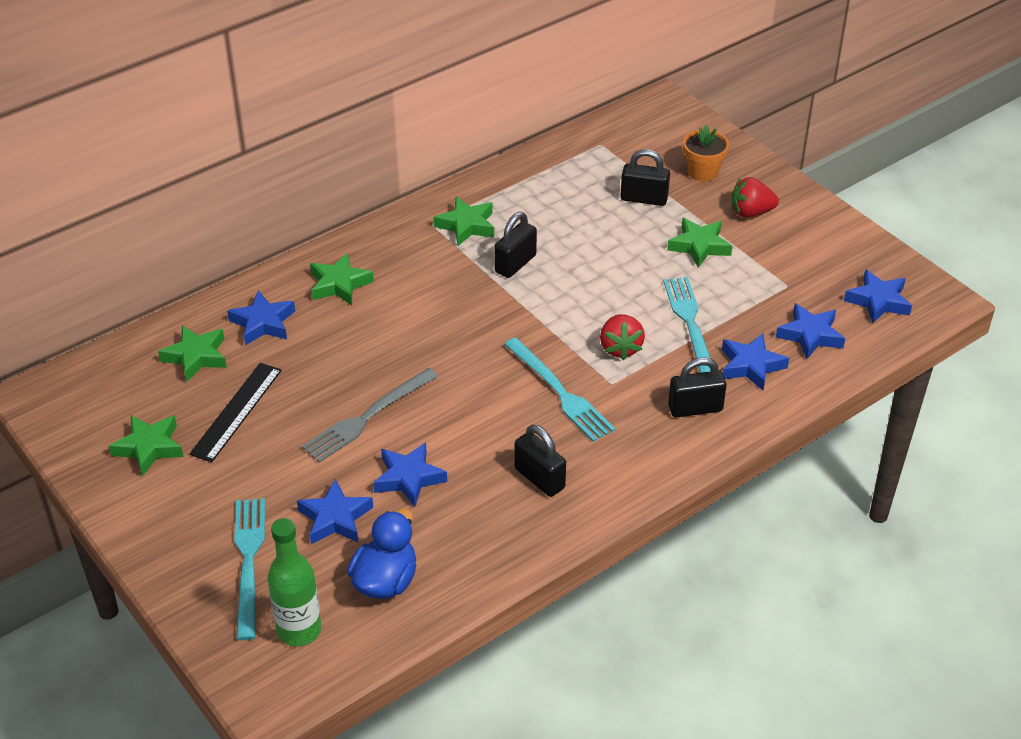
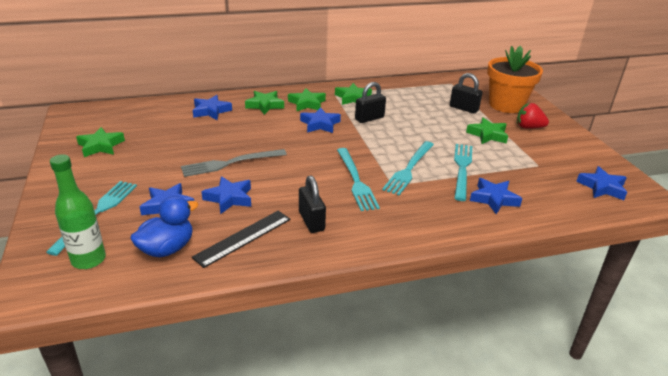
camera: 20 degrees right, 10 degrees down
green star [158,325,227,382] -> green star moved to [288,88,326,111]
black ruler [190,363,282,462] -> black ruler moved to [192,211,291,268]
red strawberry [600,314,645,360] -> turquoise fork [382,141,434,195]
black padlock [668,357,726,418] -> none
orange flower pot [683,125,729,182] -> orange flower pot [487,46,543,113], size x1.82
blue star [776,303,845,359] -> blue star moved to [300,107,341,133]

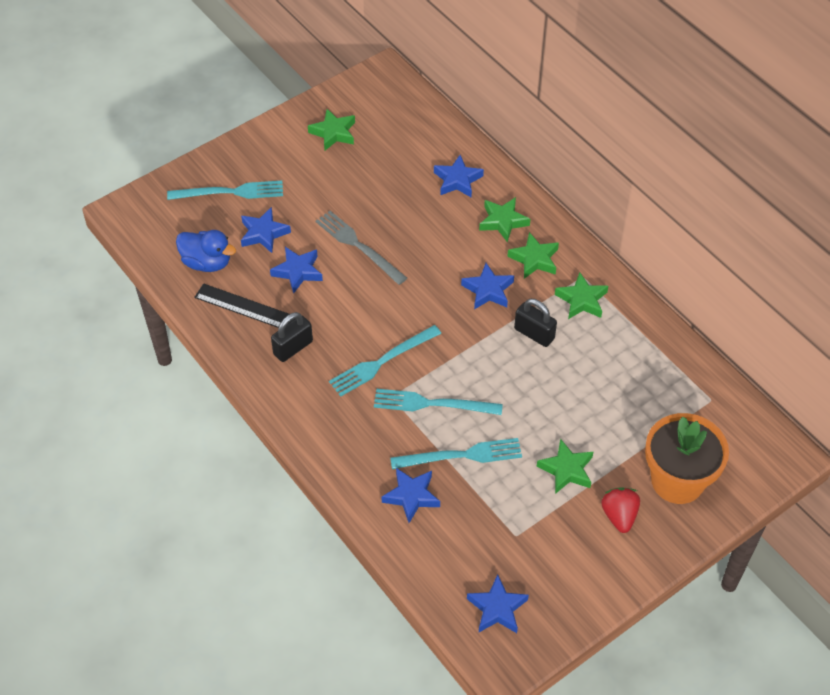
camera: 70 degrees right, 20 degrees up
green bottle [50,154,106,269] -> none
black padlock [450,73,483,113] -> none

